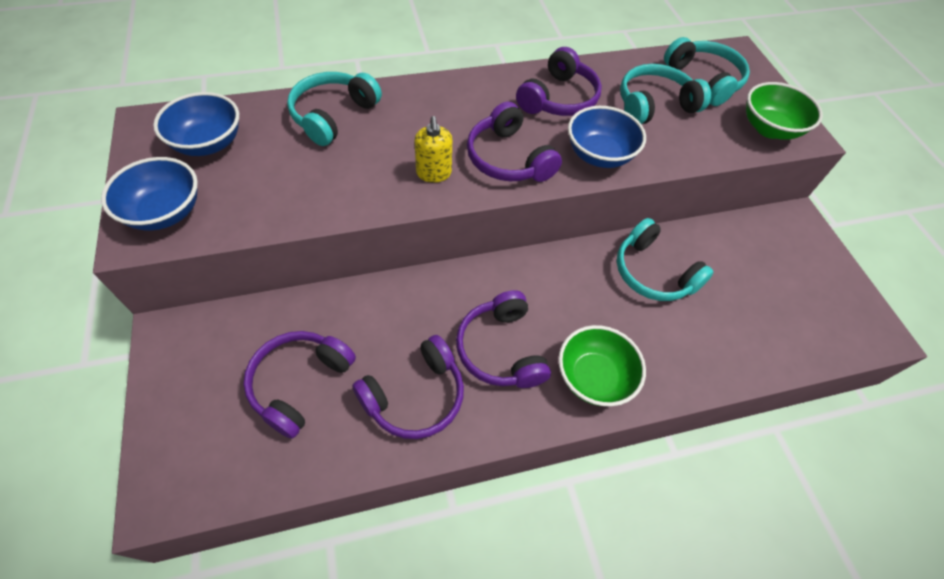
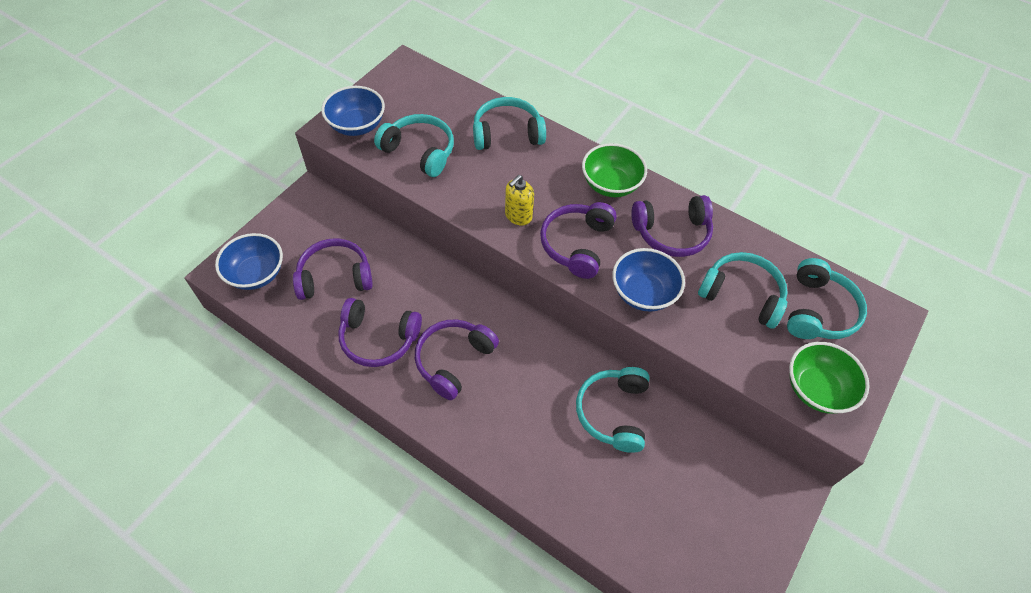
camera: 50 degrees right, 0 degrees up
blue bowl [153,92,239,156] -> blue bowl moved to [215,233,283,290]
green bowl [559,325,646,406] -> green bowl moved to [582,143,647,197]
none -> turquoise headphones [374,114,454,177]

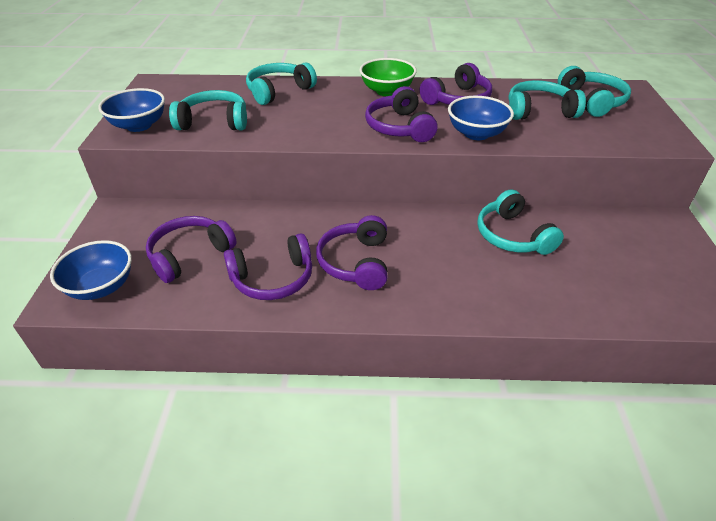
camera: 30 degrees left, 15 degrees down
yellow soap dispenser [505,175,534,225] -> none
green bowl [789,342,870,414] -> none

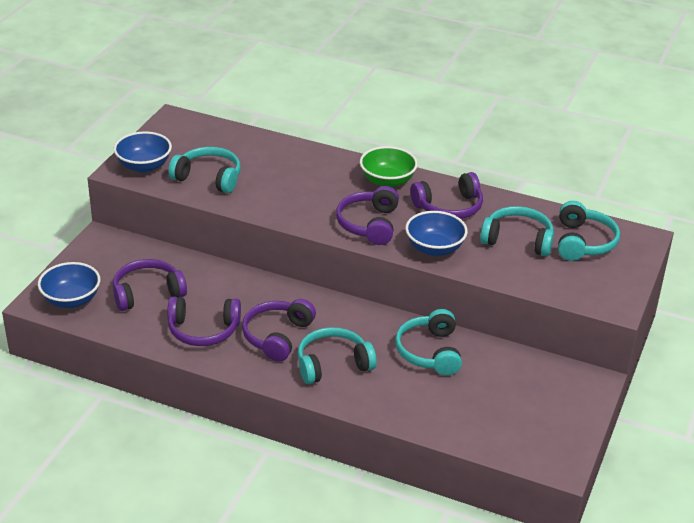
camera: 20 degrees right, 5 degrees down
turquoise headphones [246,62,317,105] -> turquoise headphones moved to [298,327,377,384]

